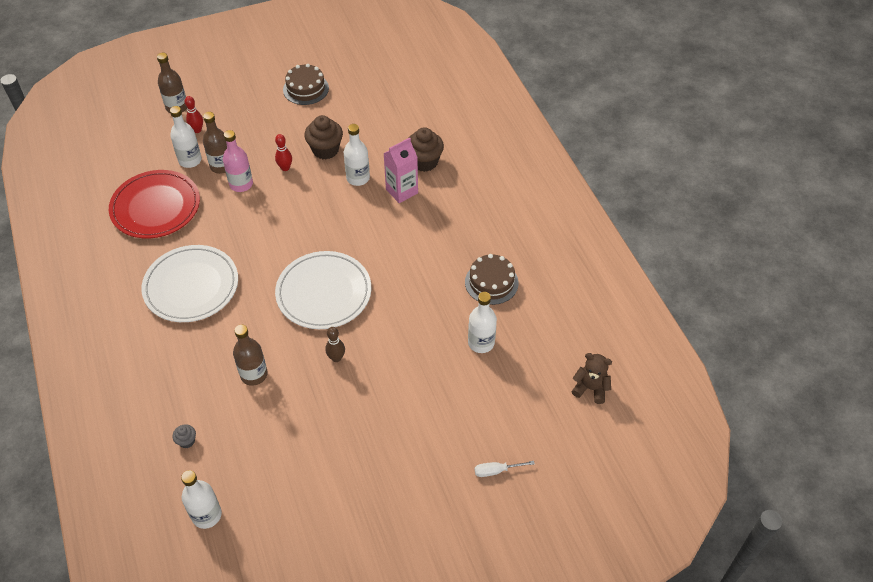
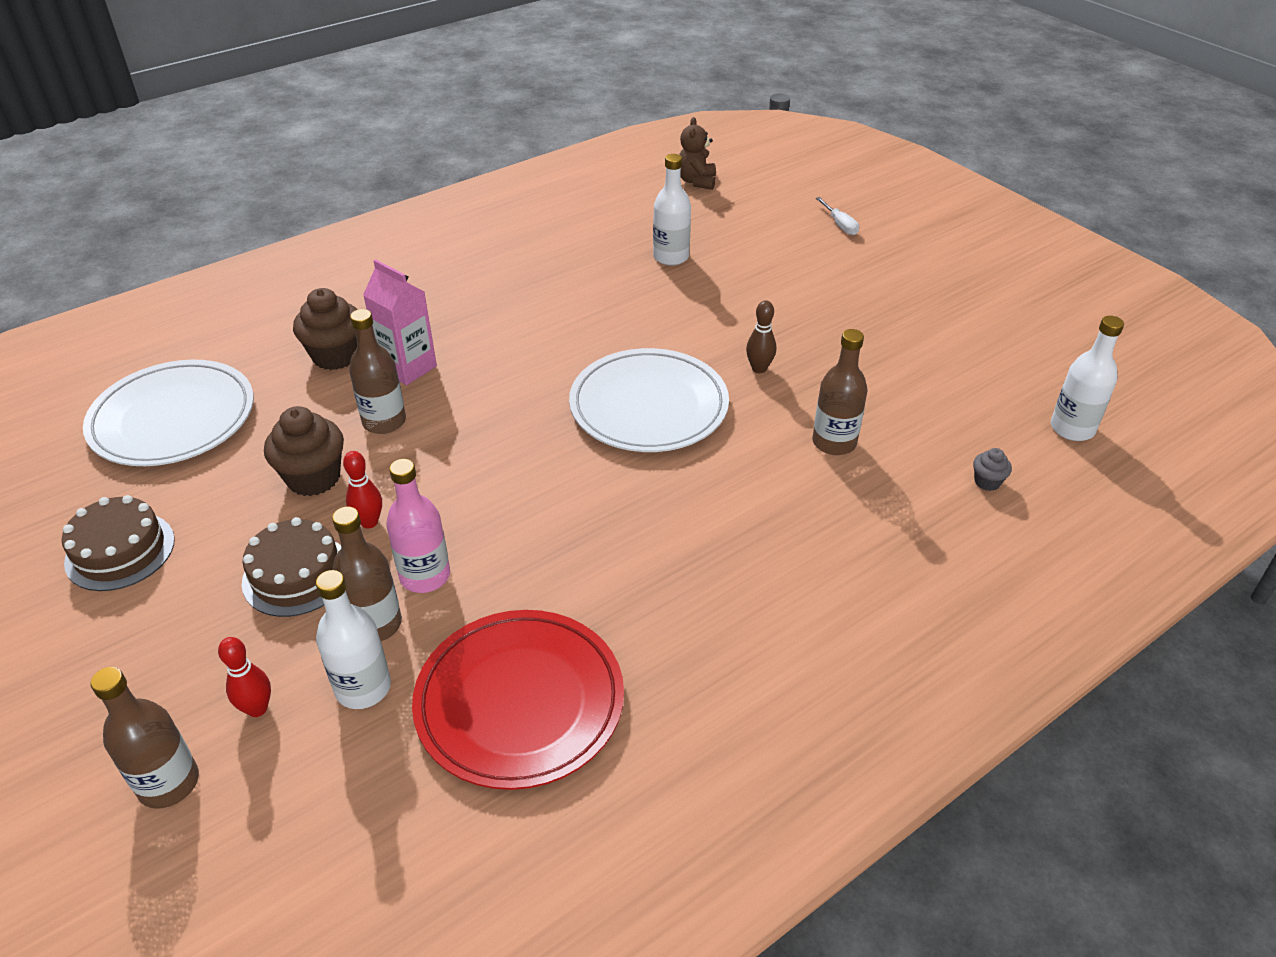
camera: 105 degrees left, 10 degrees down
white plate [142,245,238,322] -> white plate moved to [83,360,254,466]
white bottle [344,124,370,186] -> brown bottle [349,309,406,434]
brown cake [465,254,518,305] -> brown cake moved to [242,517,341,617]

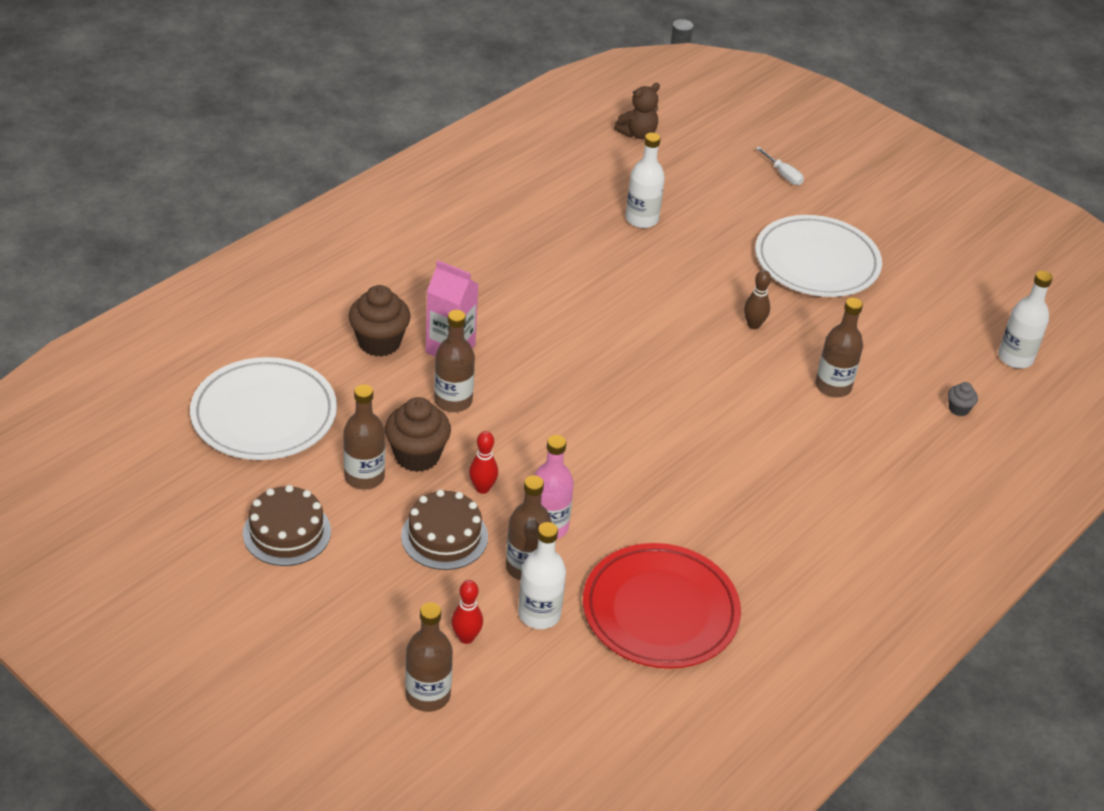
camera: 15 degrees left, 0 degrees up
white plate [569,348,729,452] -> white plate moved to [755,215,882,297]
brown teddy bear [679,117,716,190] -> brown teddy bear turned 120 degrees counterclockwise [614,83,660,139]
none -> brown bottle [343,384,385,489]

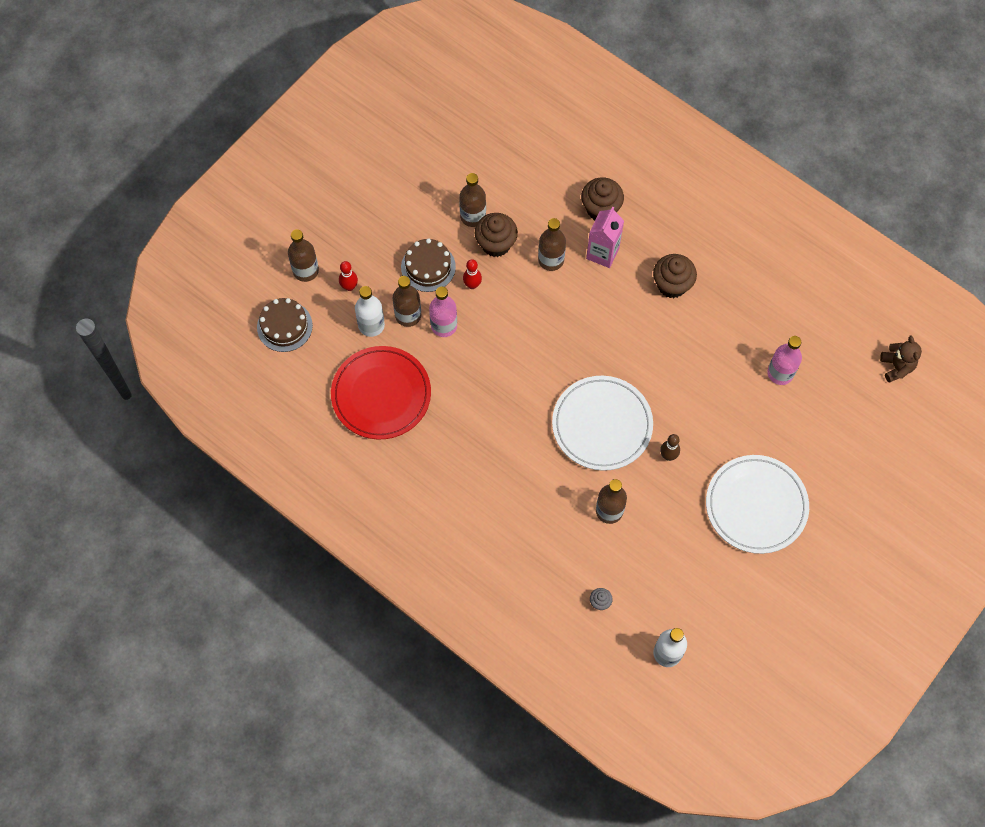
camera: 90 degrees right, 25 degrees up
white plate [190,357,337,460] -> white plate moved to [552,376,653,471]
brown cake [243,485,331,566] -> brown cake moved to [257,298,313,352]
brown teddy bear [614,83,660,139] -> brown teddy bear turned 150 degrees counterclockwise [880,336,922,383]
white bottle [625,133,665,228] -> pink bottle [767,336,802,385]
white screwdriver [756,147,804,185] -> none
none -> brown cupcake [653,254,697,298]

